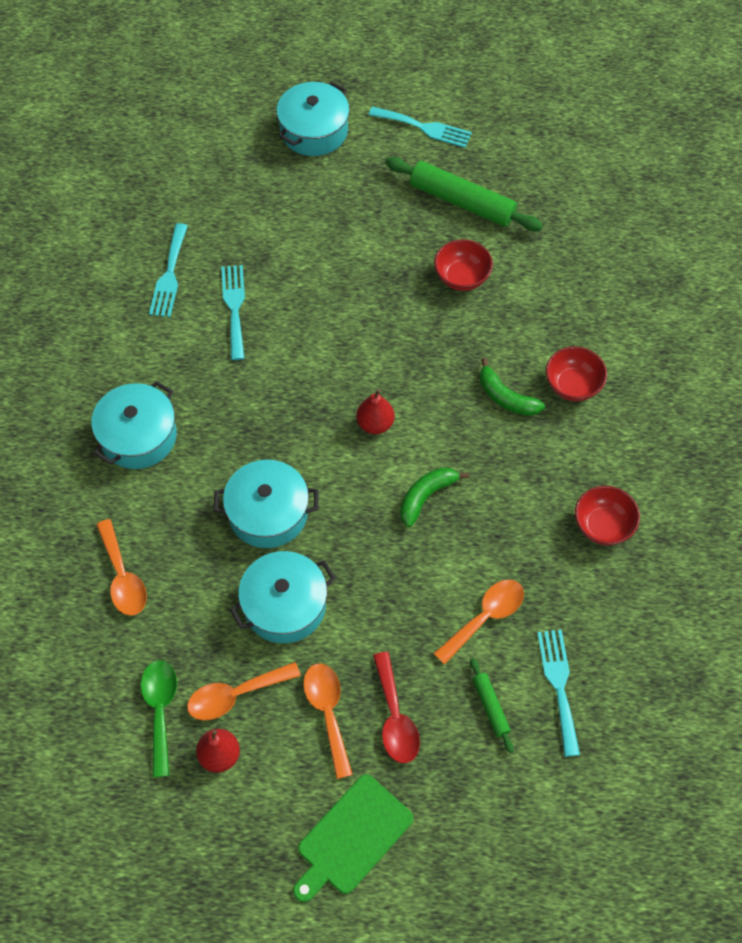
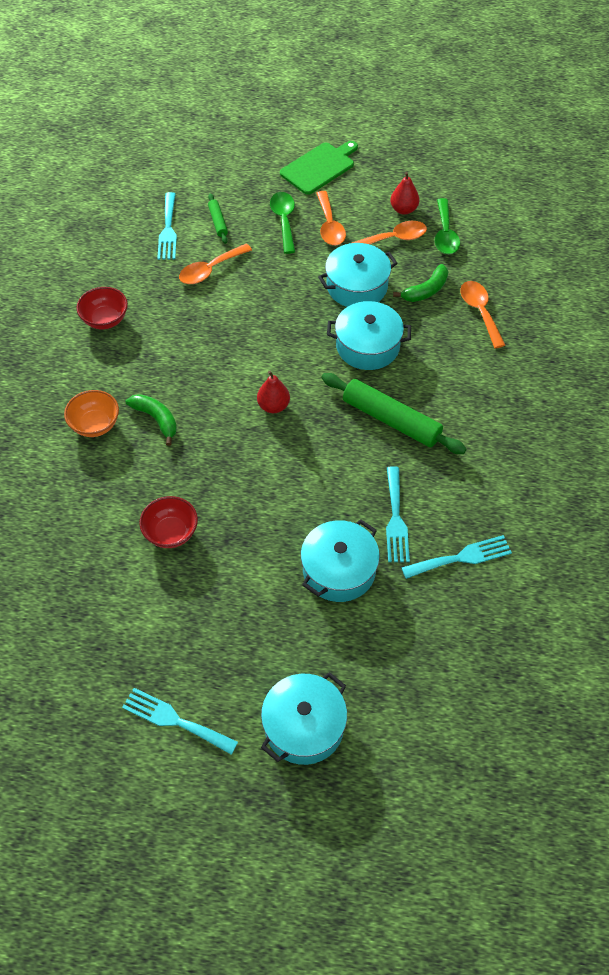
camera: 175 degrees left, 5 degrees down
turquoise pot [91,381,177,469] -> turquoise pot moved to [301,519,380,602]
turquoise fork [149,223,188,317] -> turquoise fork turned 60 degrees clockwise [402,535,512,579]
red spoon [373,652,420,763] -> green spoon [270,192,295,254]
green rolling pin [385,157,543,231] -> green rolling pin moved to [321,373,467,454]
green banana [400,467,469,527] -> green banana moved to [393,264,448,302]
red bowl [546,346,607,401] -> orange bowl [64,390,119,437]

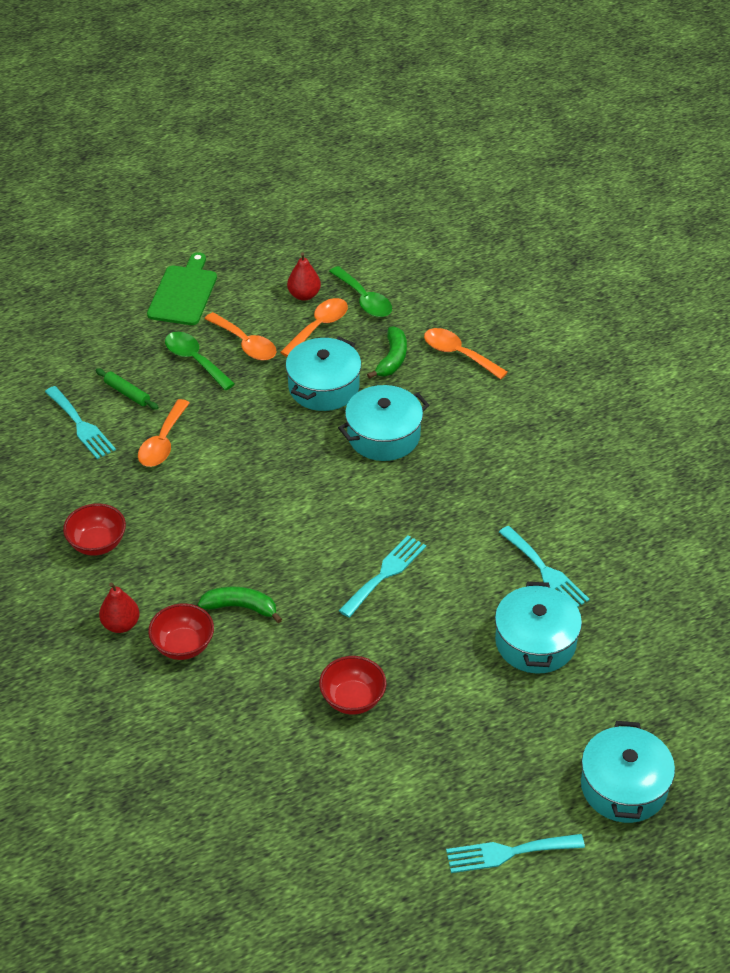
camera: 35 degrees left, 10 degrees down
orange bowl [64,390,119,437] -> red bowl [148,603,214,660]
red pear [257,371,290,413] -> red pear moved to [99,582,140,633]
green rolling pin [321,373,467,454] -> none
turquoise fork [402,535,512,579] -> turquoise fork moved to [338,535,426,618]

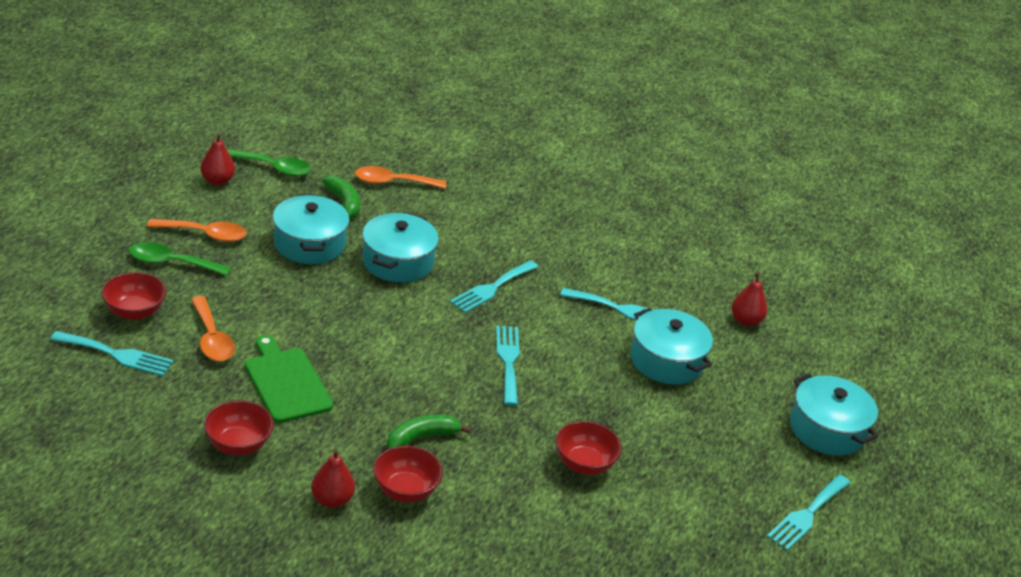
camera: 45 degrees left, 10 degrees down
green rolling pin [96,368,159,410] -> red bowl [102,272,166,320]
green cutting board [147,252,217,325] -> green cutting board moved to [245,335,333,423]
orange spoon [280,298,348,357] -> none
none -> turquoise fork [450,260,538,313]
none -> red pear [731,272,767,326]

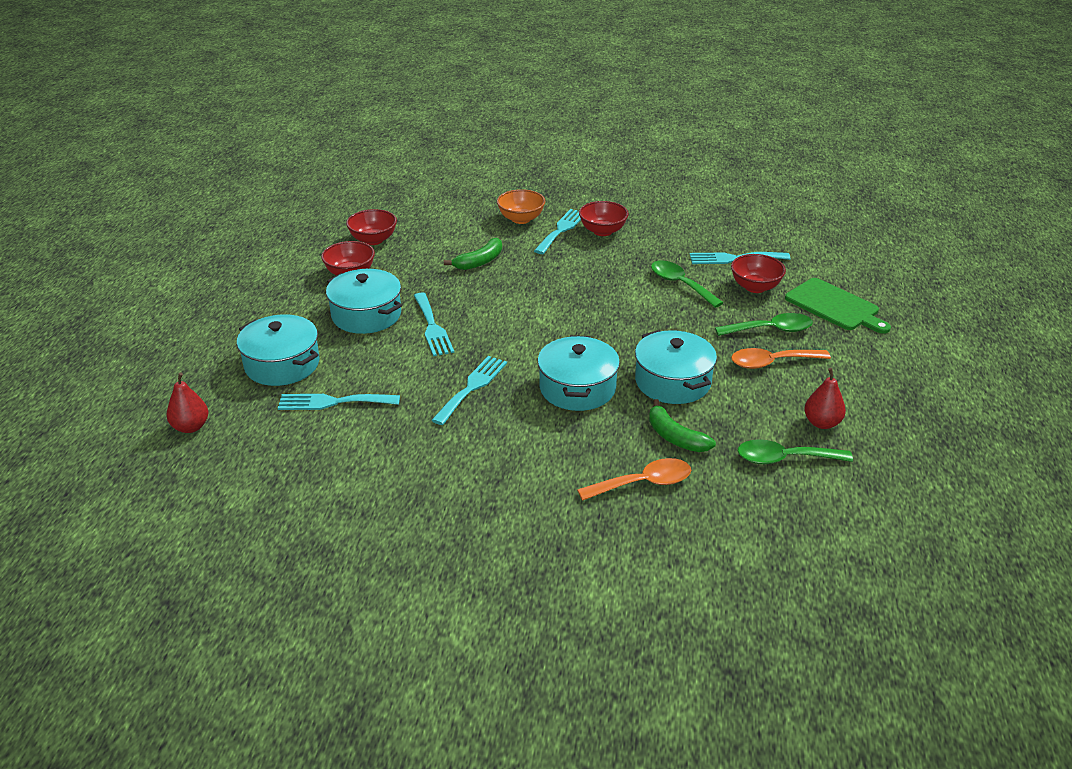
camera: 170 degrees right, 0 degrees up
orange spoon [191,296,235,361] -> green spoon [651,261,723,308]
green cutting board [245,335,333,423] -> green cutting board moved to [785,278,891,334]
red pear [311,449,355,508] -> orange bowl [497,189,545,224]
red bowl [373,446,443,502] -> red bowl moved to [346,209,397,245]
turquoise fork [766,475,851,551] -> turquoise fork moved to [534,209,581,254]
turquoise pot [790,374,878,456] -> turquoise pot moved to [326,269,402,334]

